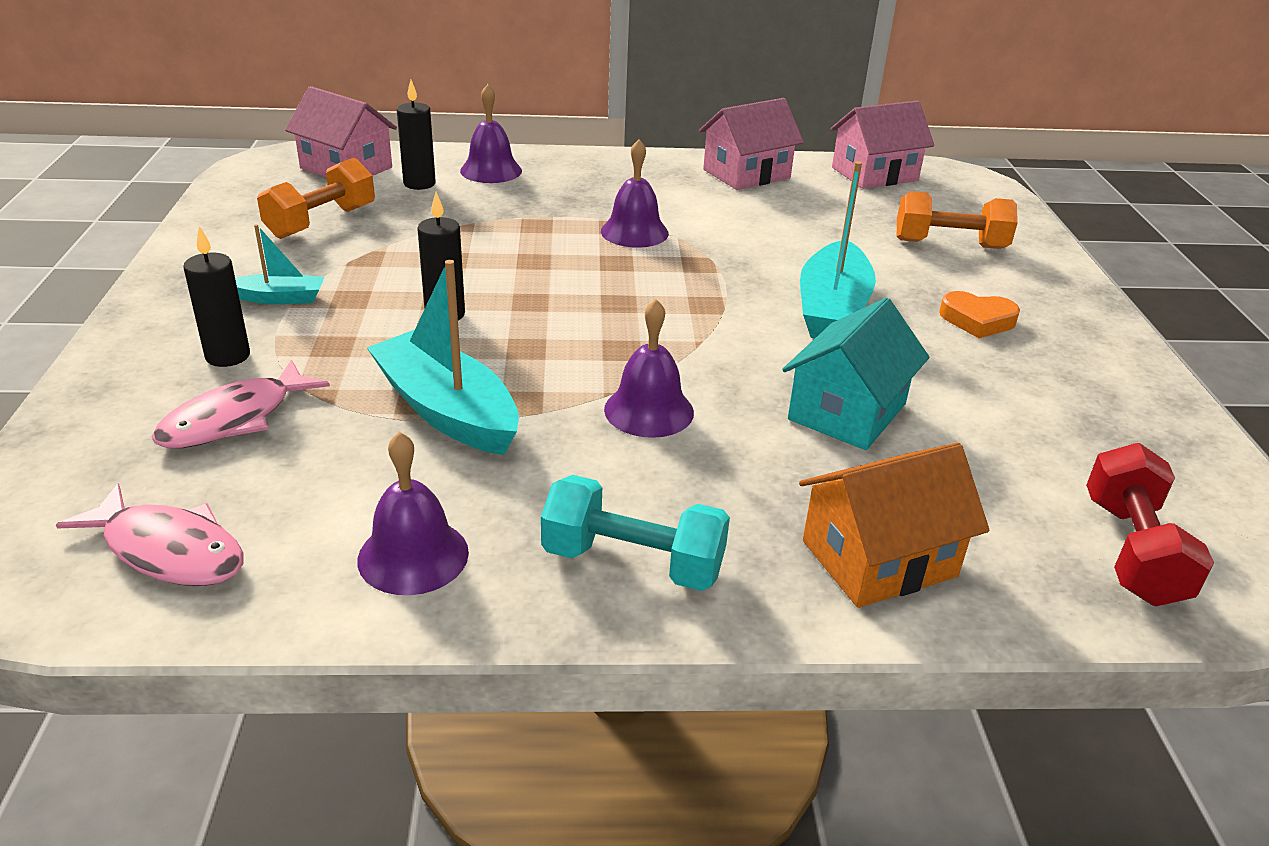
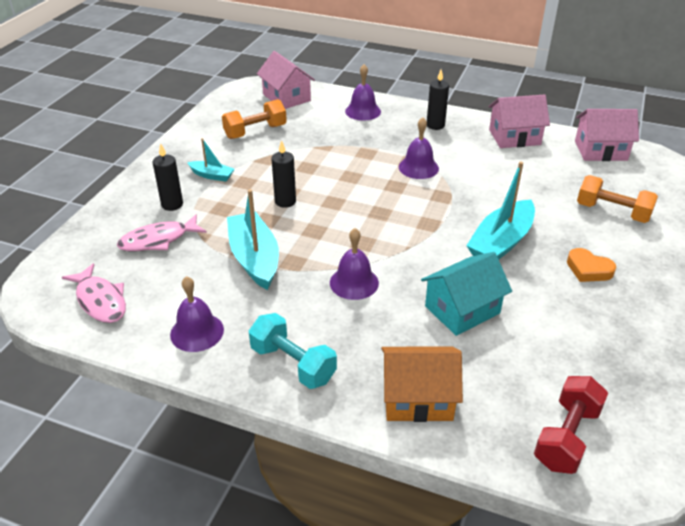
camera: 25 degrees right, 5 degrees up
black candle [397,80,436,190] -> black candle moved to [427,70,449,130]

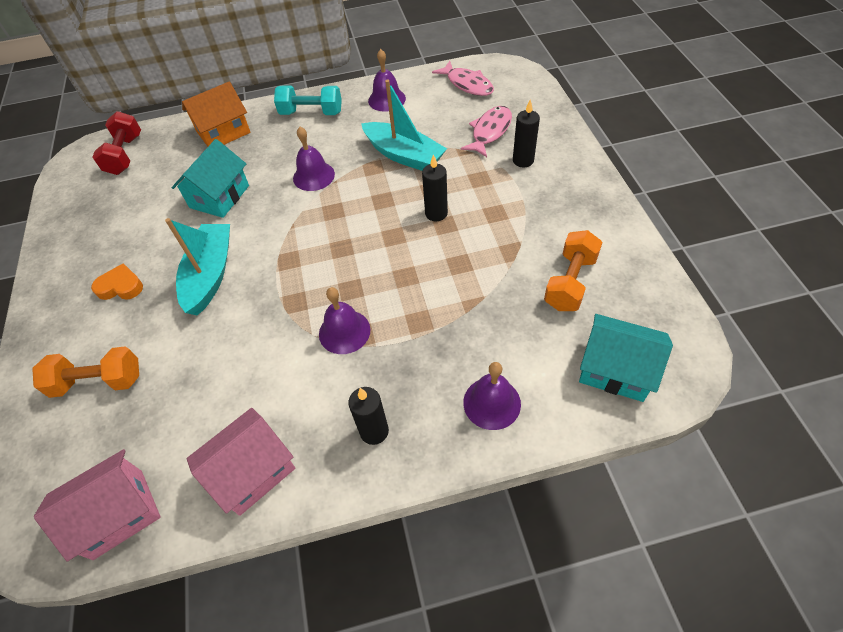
camera: 150 degrees right, 15 degrees up
pink fish [62,263,126,323] -> pink fish turned 150 degrees counterclockwise [432,61,494,96]
turquoise boat [187,138,234,182] -> none
pink house [257,51,315,109] -> turquoise house [579,314,673,402]

